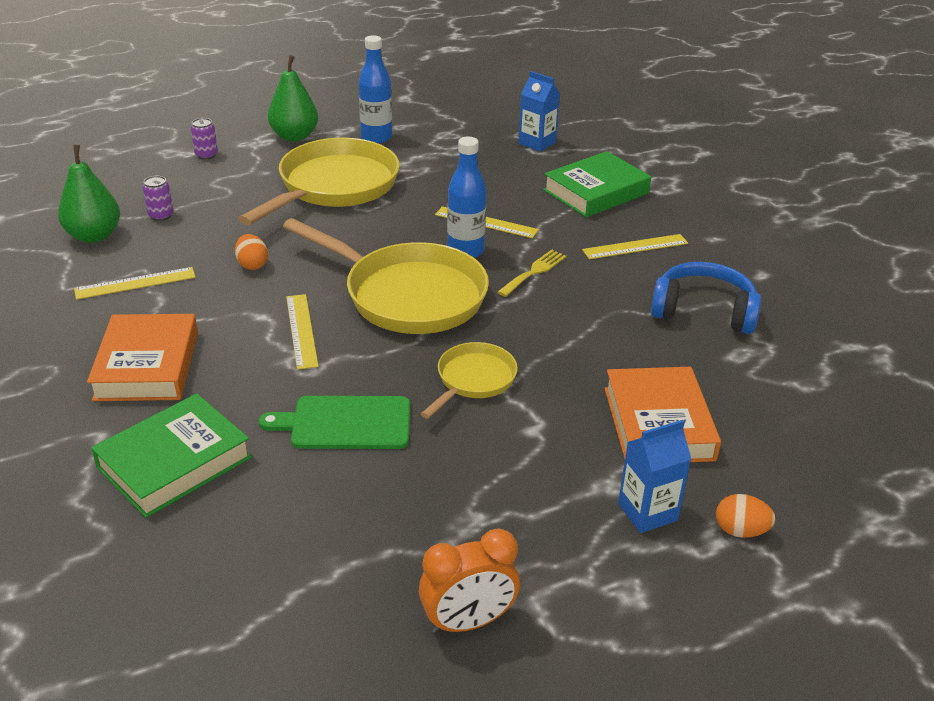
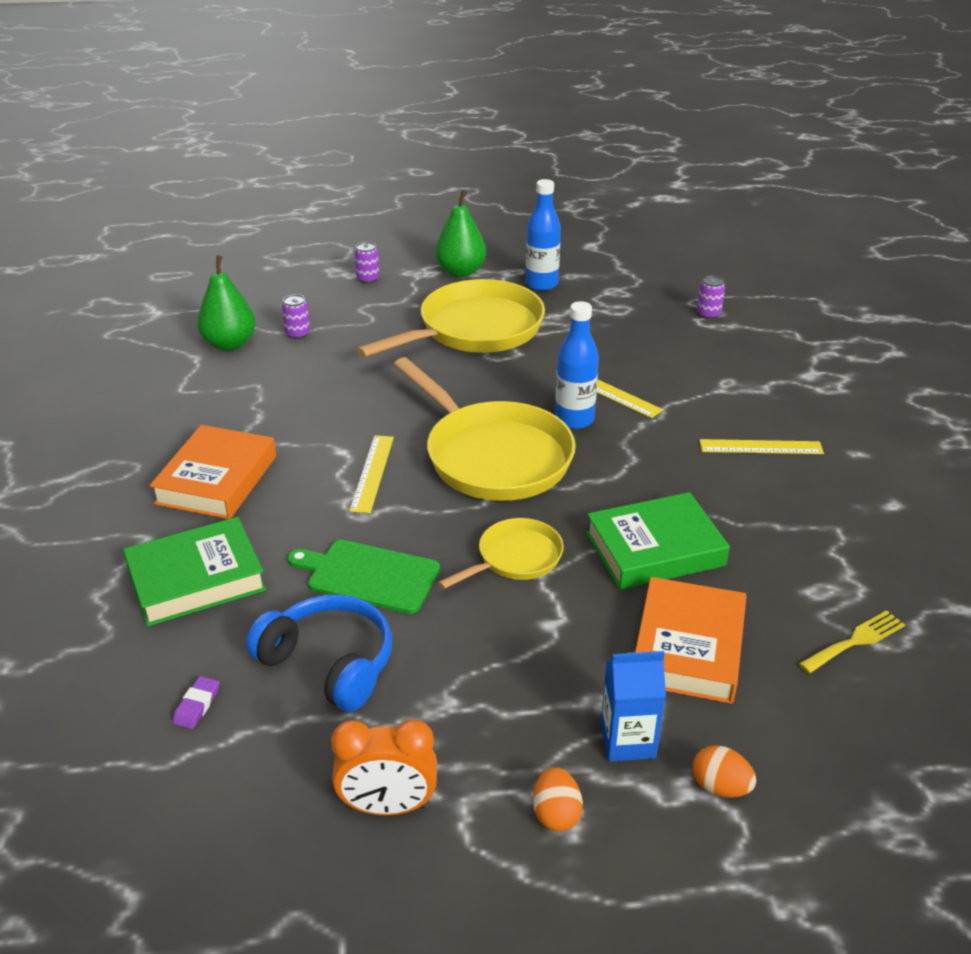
camera: 20 degrees right, 0 degrees up
yellow ruler [74,267,196,300] -> none
orange egg [235,234,268,270] -> orange egg moved to [533,767,583,832]
yellow fork [497,250,566,297] -> yellow fork moved to [799,610,905,674]
blue carton [518,71,560,152] -> purple can [697,275,725,319]
green book [543,151,651,217] -> green book moved to [586,492,730,590]
blue headphones [651,262,761,334] -> blue headphones moved to [246,594,392,712]
none -> purple eraser [173,676,219,729]

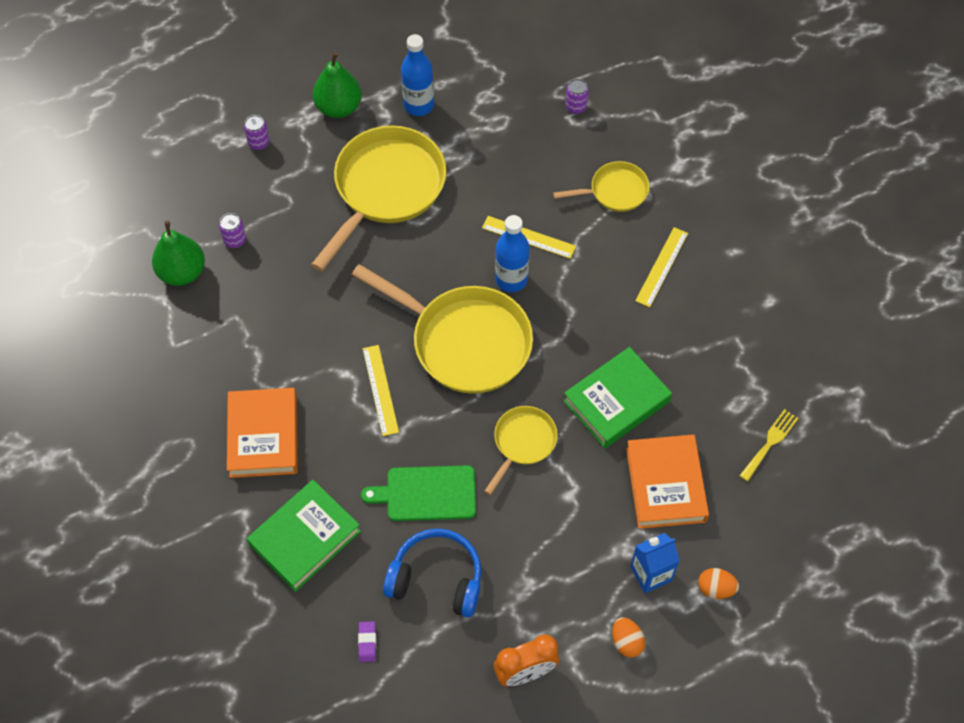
camera: 20 degrees left, 25 degrees up
yellow ruler [700,439,824,454] -> yellow ruler turned 45 degrees counterclockwise [635,227,688,307]
none -> yellow pan [553,161,650,212]

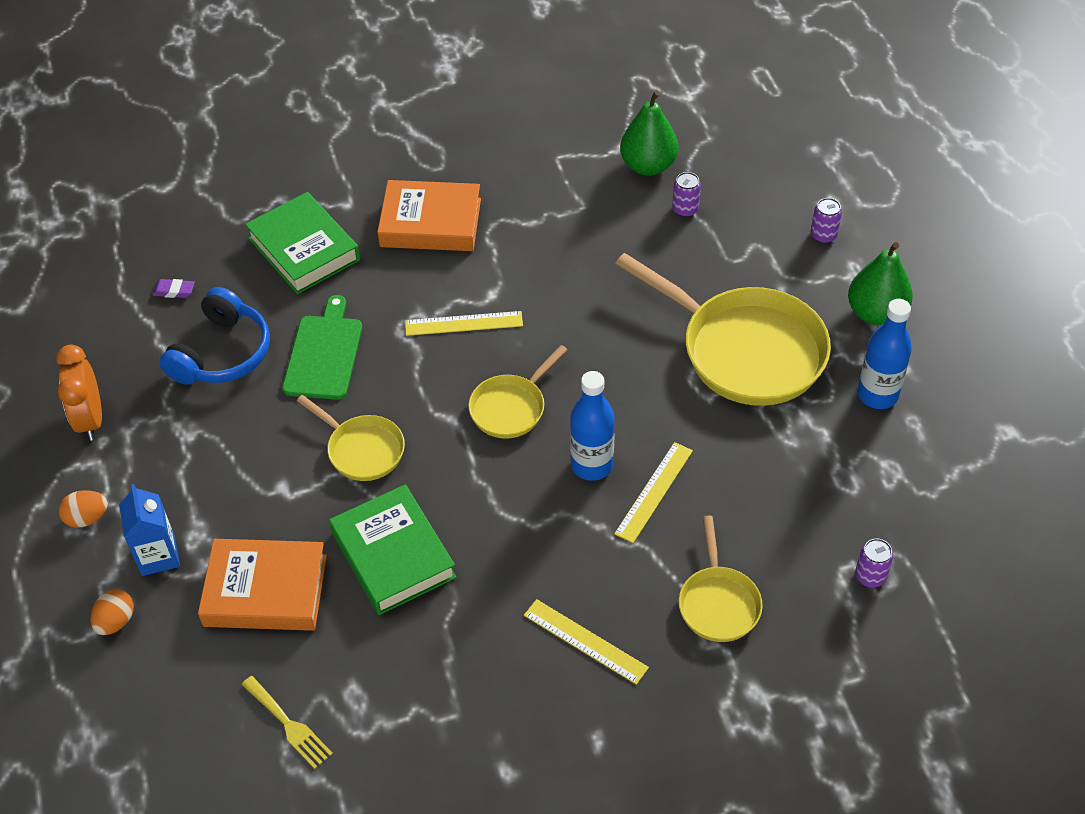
camera: 100 degrees right, 10 degrees down
yellow pan [352,264,533,394] -> yellow pan [468,345,567,439], size x0.52

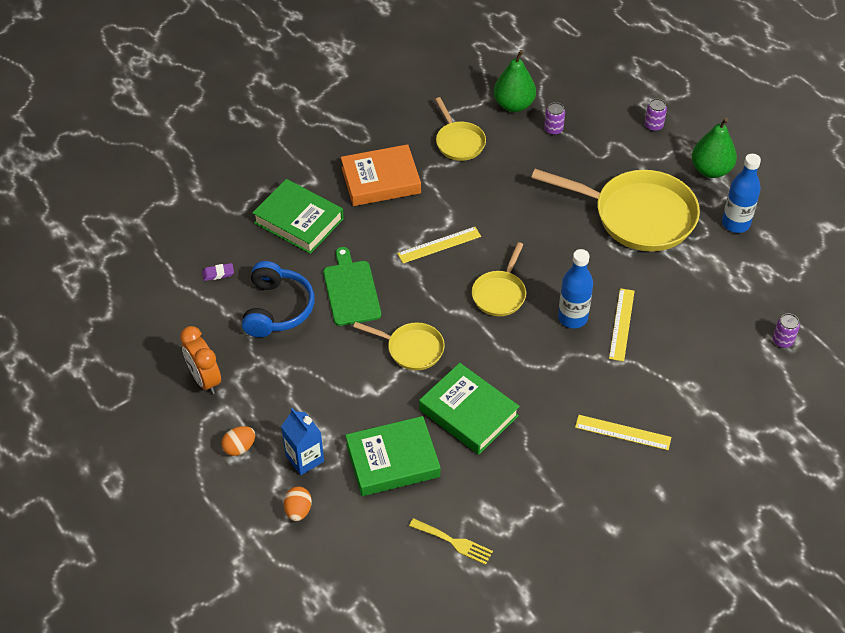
camera: 20 degrees left, 0 degrees up
orange book [198,539,327,631] -> green book [345,416,440,496]
yellow pan [679,516,763,642] -> yellow pan moved to [435,97,486,161]

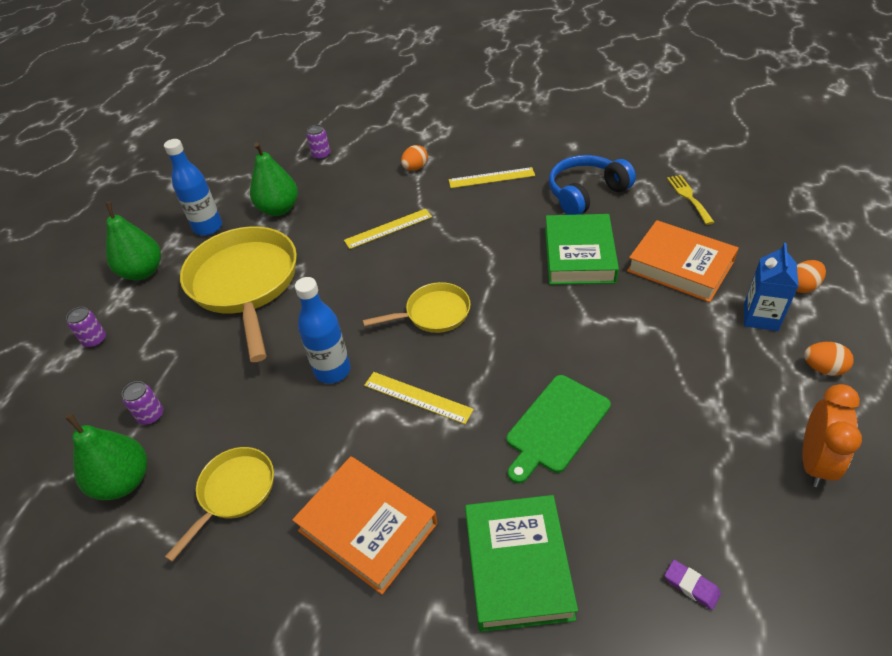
camera: 125 degrees left, 5 degrees down
blue headphones [242,261,315,337] -> blue headphones moved to [549,155,636,215]
green book [345,416,440,496] -> orange book [627,220,739,302]
yellow pan [353,322,445,370] -> none
blue bottle [558,249,593,328] -> blue bottle moved to [295,277,351,384]
yellow ruler [575,415,671,450] -> yellow ruler turned 75 degrees counterclockwise [449,167,535,188]
none -> green pear [250,142,298,216]
none -> orange egg [401,145,428,171]

